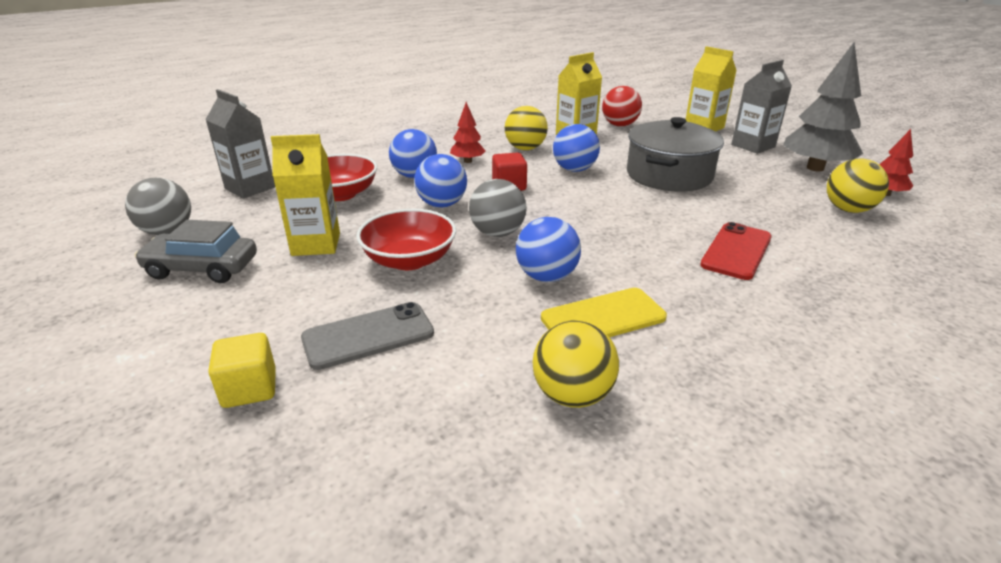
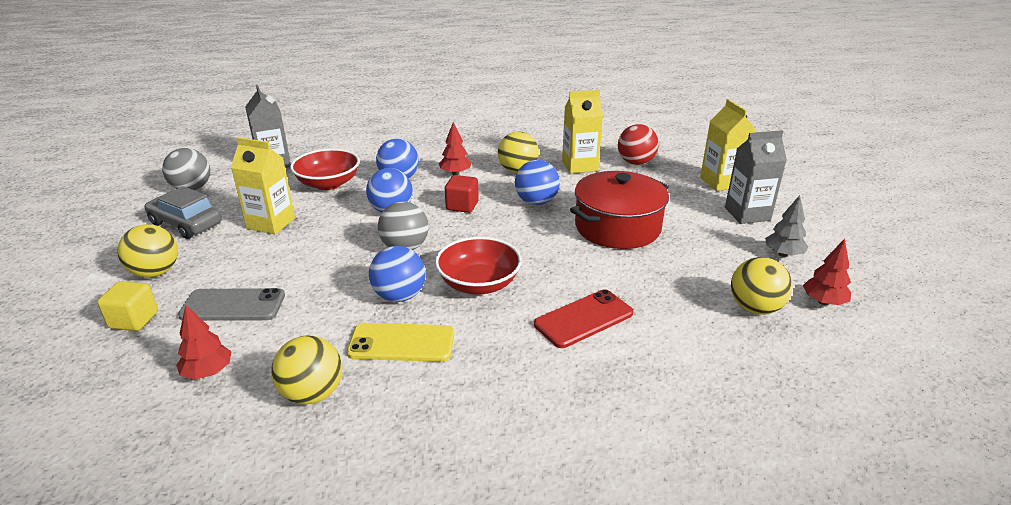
camera: 25 degrees right, 0 degrees up
red bowl [356,209,456,270] -> red bowl moved to [435,237,522,294]
grey pot [627,117,724,191] -> red pot [570,171,669,249]
grey tree [783,43,863,171] -> grey tree [765,195,808,257], size x0.51
none -> yellow ball [117,224,178,278]
none -> red tree [176,305,232,380]

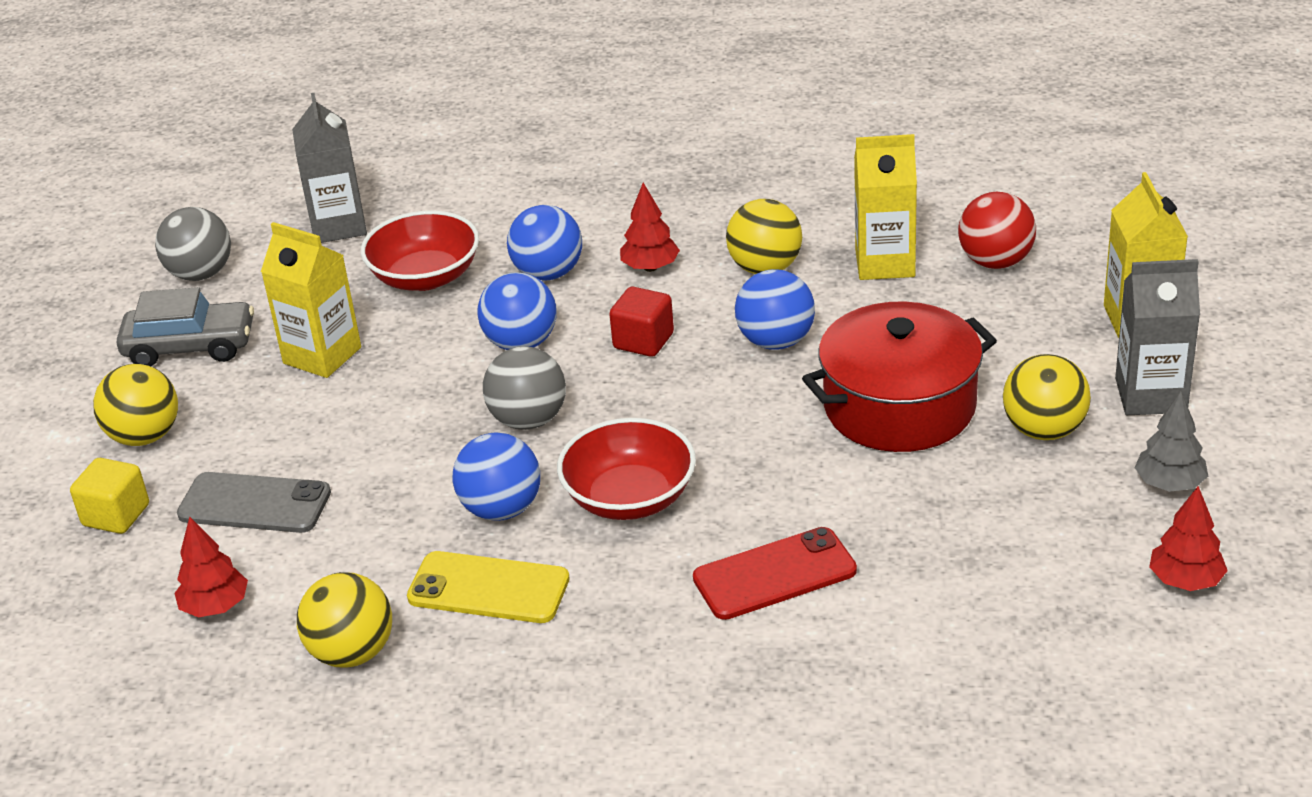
camera: 15 degrees right, 5 degrees up
grey car [145,186,222,239] -> grey car turned 135 degrees clockwise [117,287,254,366]
yellow ball [731,257,792,315] -> yellow ball moved to [1003,354,1091,440]

